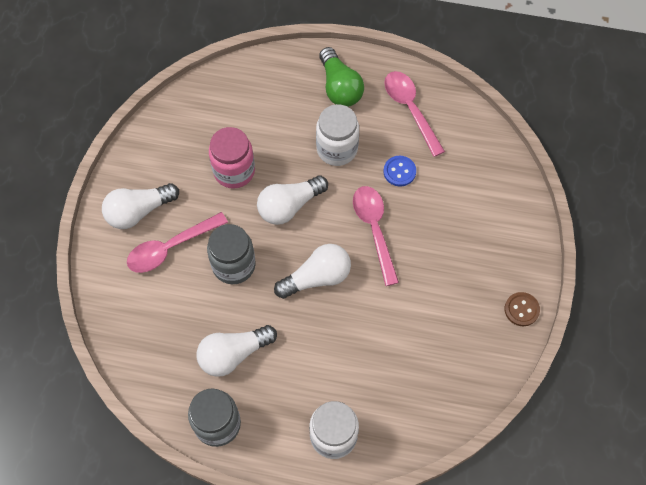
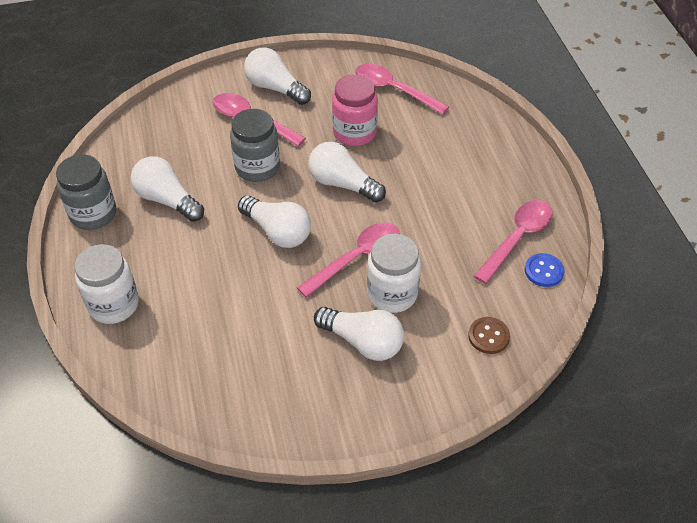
camera: 65 degrees right, 15 degrees down
white jar [316,104,359,166] -> white jar moved to [367,234,421,313]
green light bulb [319,47,364,107] -> none
blue button [383,156,416,187] -> blue button moved to [525,253,564,287]
brown button [504,292,540,326] -> brown button moved to [468,317,510,354]
none -> white light bulb [314,307,404,361]
none -> pink spoon [355,64,449,114]

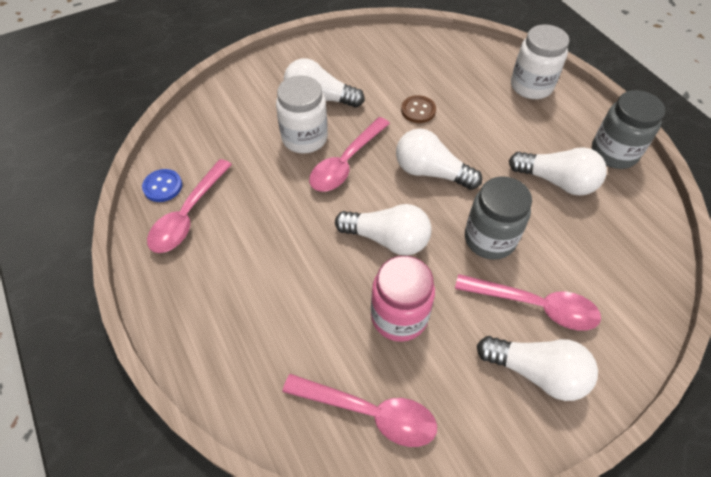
camera: 165 degrees right, 5 degrees up
brown button [468,317,510,354] -> brown button moved to [401,95,436,123]

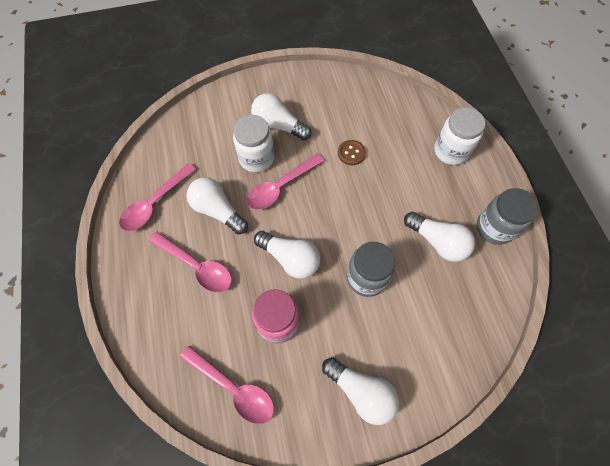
camera: 15 degrees right, 10 degrees up
blue button [142,169,182,202] -> none
white light bulb [396,129,482,190] -> white light bulb moved to [187,177,248,234]
pink spoon [455,274,601,331] -> pink spoon moved to [149,232,232,293]

